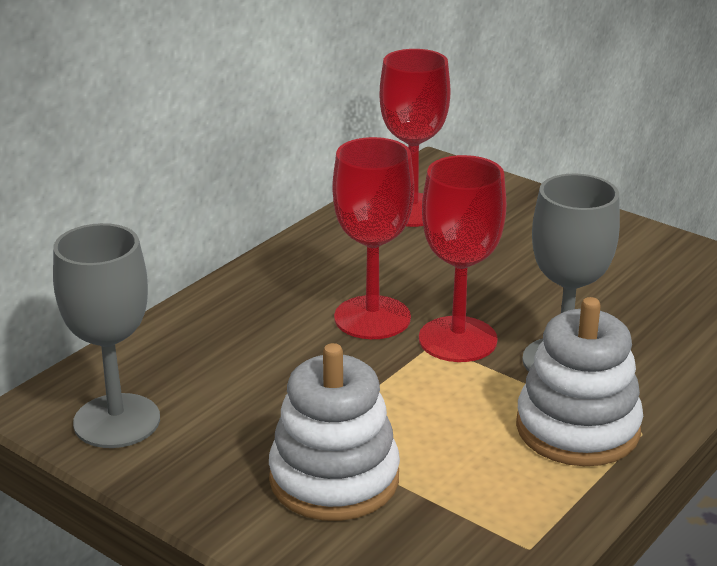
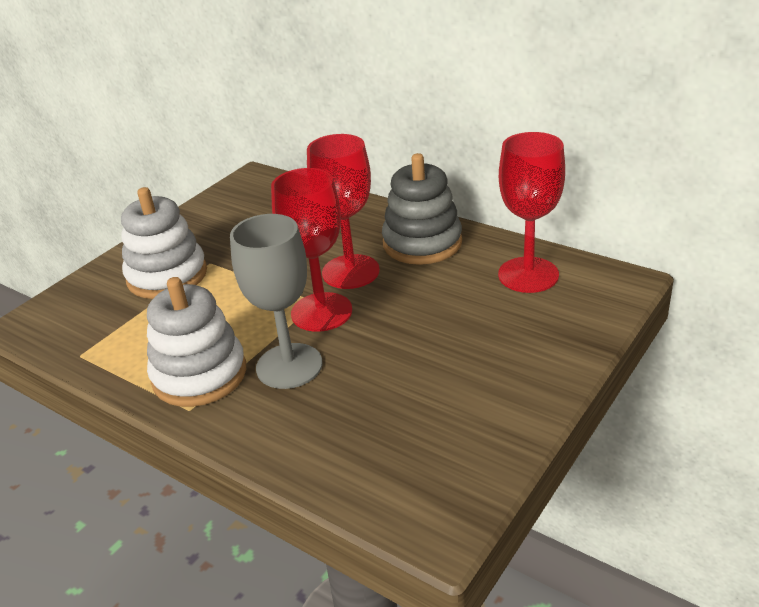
camera: 90 degrees right, 5 degrees up
grey goblet [53,223,160,448] -> none
none -> grey stacking toy [382,153,462,265]

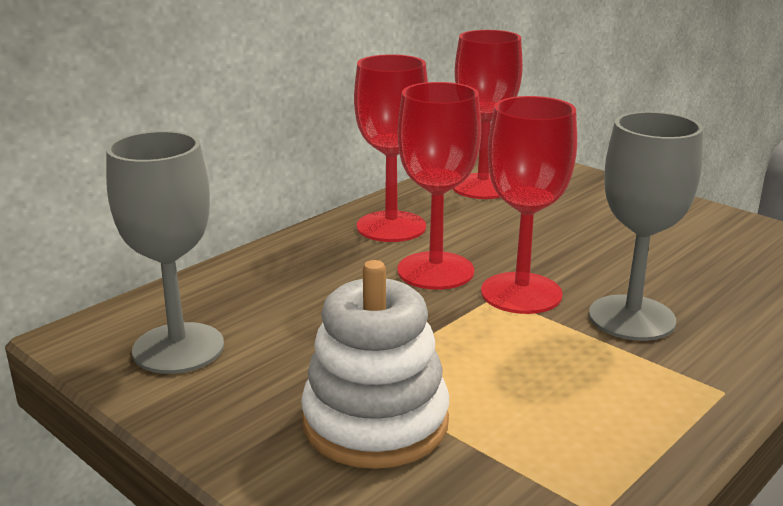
camera: 85 degrees left, 10 degrees down
white stacking toy [147,277,246,407] -> none
grey stacking toy [382,153,462,265] -> red goblet [354,54,428,242]
none -> grey goblet [106,131,224,374]

